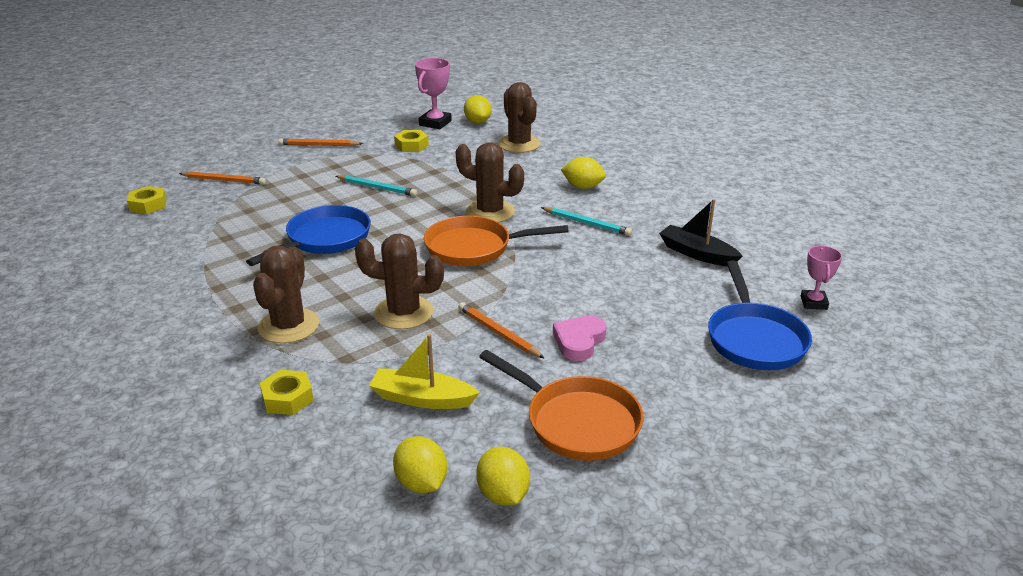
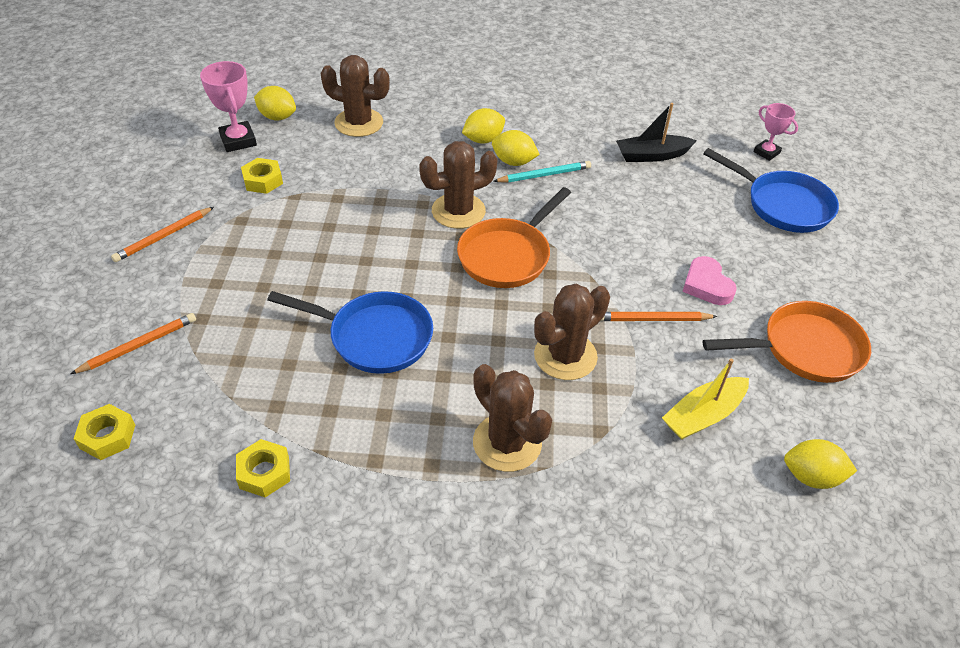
camera: 50 degrees left, 15 degrees up
blue pan [246,205,371,266] -> blue pan turned 120 degrees clockwise [267,291,433,374]
yellow nut [260,370,314,415] -> yellow nut moved to [236,439,290,498]
turquoise pencil [336,175,417,196] -> none
yellow lemon [476,446,530,506] -> yellow lemon moved to [492,130,540,166]

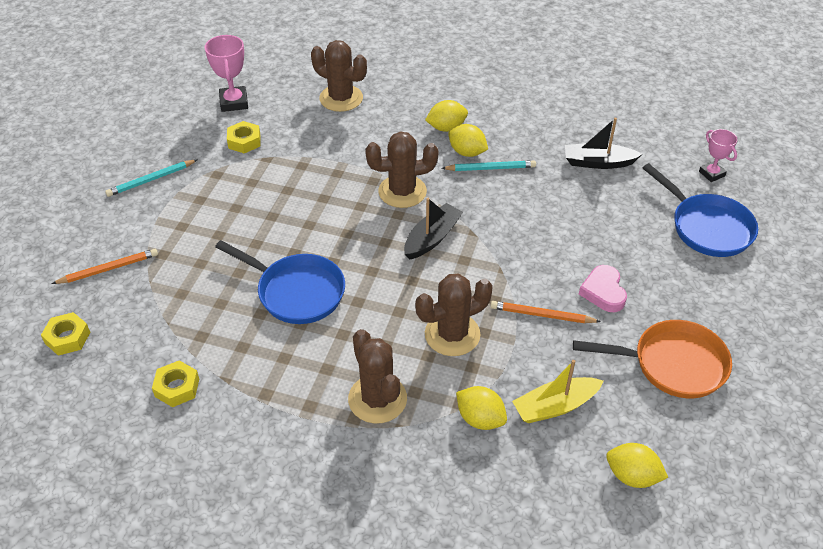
camera: 15 degrees right, 0 degrees up
orange pencil [111,207,214,262] -> turquoise pencil [105,160,197,197]
yellow lemon [254,86,296,121] -> yellow lemon moved to [456,386,507,430]
orange pan [457,187,571,288] -> black boat [404,198,463,259]

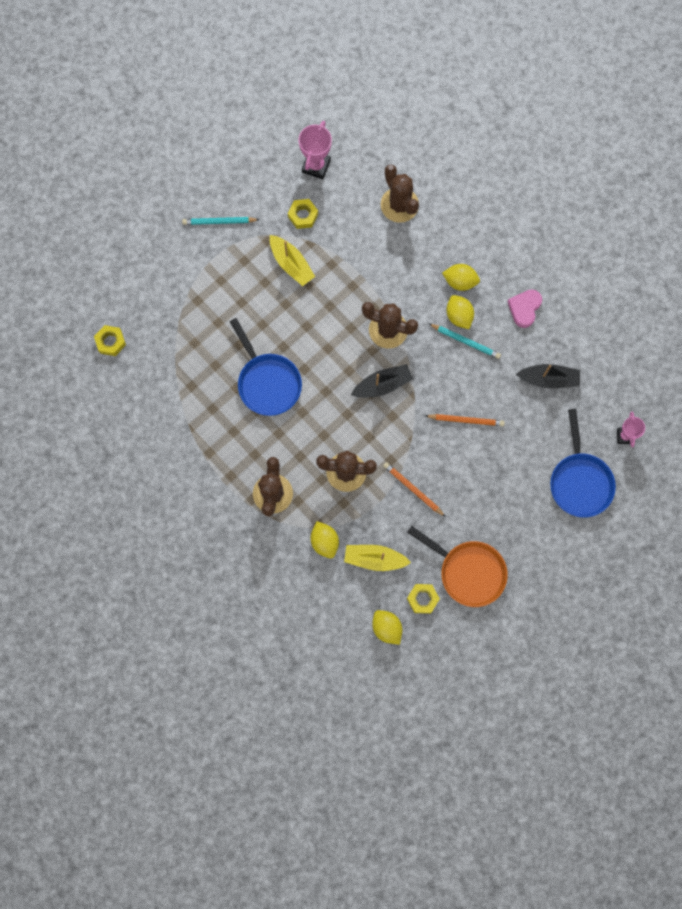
camera: 30 degrees right, 30 degrees up
orange pencil [52,249,158,284] -> orange pencil moved to [426,414,505,426]
yellow nut [152,360,199,407] -> yellow nut moved to [407,584,440,614]
black boat [565,118,642,169] -> black boat turned 150 degrees clockwise [516,364,580,388]
pink heart [579,265,627,312] -> pink heart moved to [507,289,542,328]
none -> yellow boat [270,235,315,286]

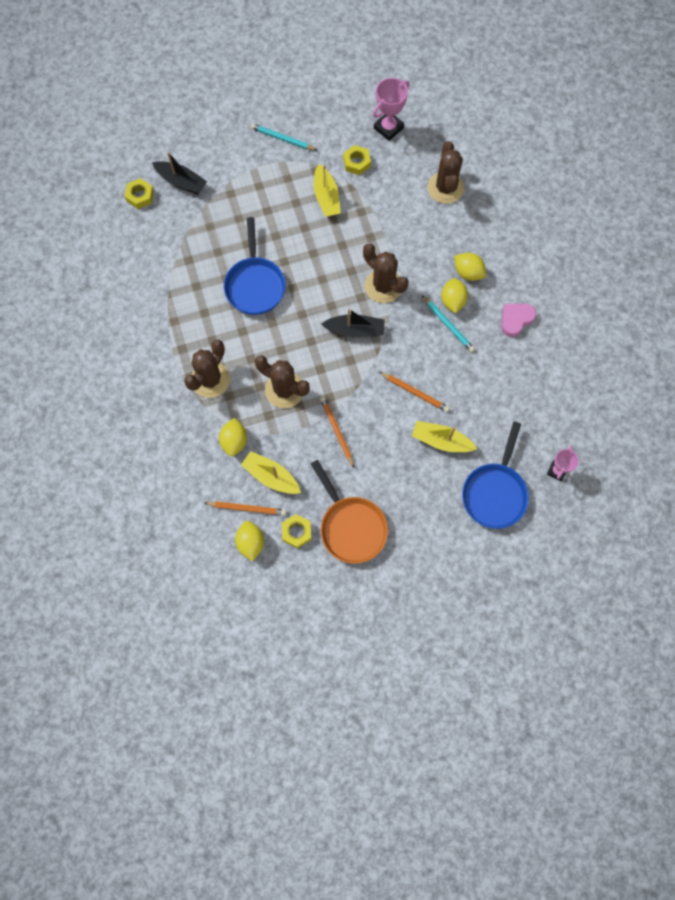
camera: 25 degrees right, 5 degrees down
black boat [516,364,580,388] -> black boat moved to [152,152,207,194]
none -> orange pencil [205,501,286,516]
none -> yellow boat [412,421,477,452]

